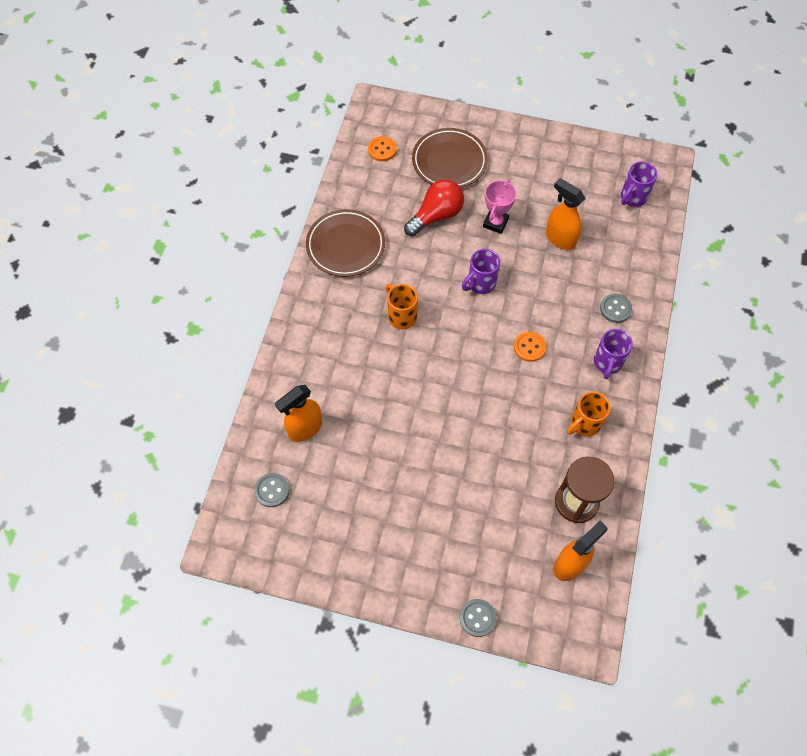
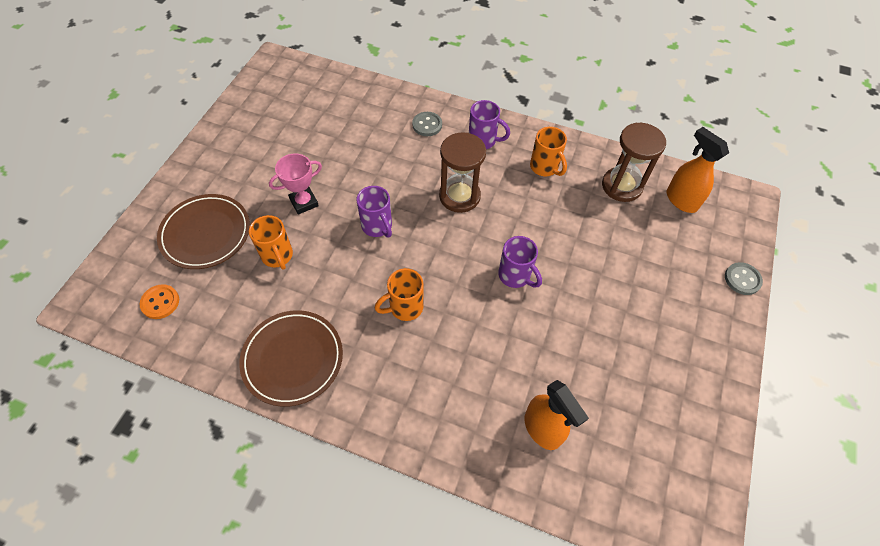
camera: 85 degrees left, 5 degrees down
grey button [254,473,289,507] -> none
red light bulb [404,179,464,236] -> orange mug [249,215,293,270]
pink trophy [483,180,516,234] -> pink trophy turned 60 degrees counterclockwise [269,153,322,215]
orange button [514,332,546,362] -> brown hourglass [439,132,486,213]
orange spray bottle [546,178,585,250] -> none
purple mug [621,161,657,207] -> purple mug moved to [498,236,542,288]

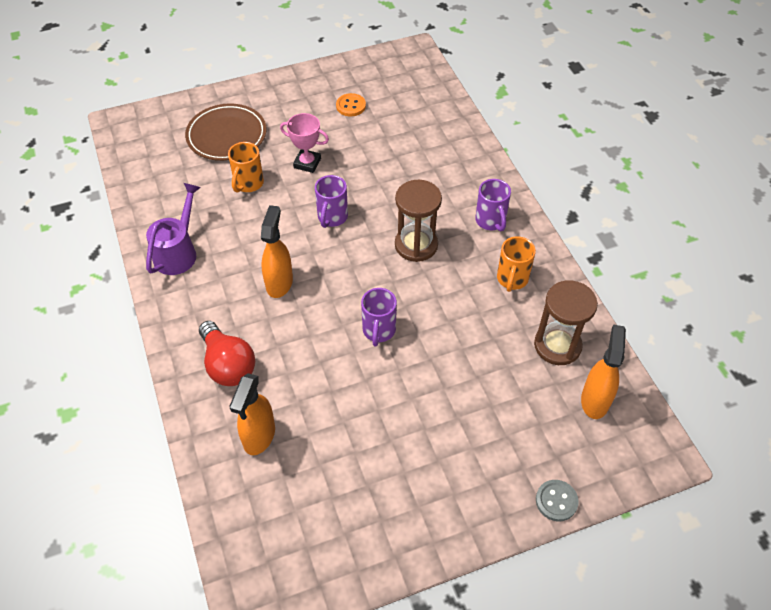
camera: 50 degrees right, 5 degrees down
orange button [139,284,179,319] -> orange button moved to [336,93,366,117]
brown plate [239,310,343,407] -> purple watering can [146,183,201,275]
orange mug [374,268,424,321] -> orange spray bottle [261,205,293,298]
grey button [412,112,442,136] -> none
none -> red light bulb [199,321,255,386]

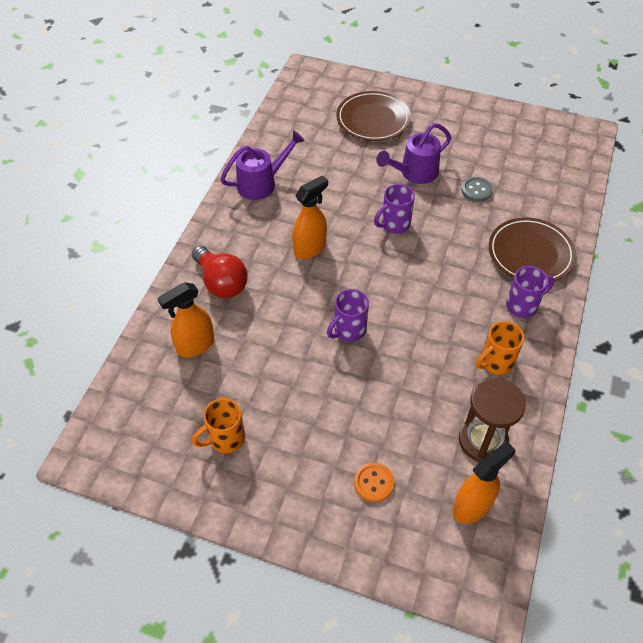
camera: 40 degrees right, 0 degrees up
red light bulb [199,321,255,386] -> red light bulb turned 45 degrees counterclockwise [192,246,248,298]
orange mug [228,142,264,193] -> orange mug moved to [192,398,245,453]
pink trophy [280,113,329,173] -> purple watering can [376,123,451,184]
orange button [336,93,366,117] -> orange button moved to [354,462,394,502]
brown hourglass [395,180,442,262] -> none
purple mug [475,179,511,232] -> purple mug turned 135 degrees counterclockwise [506,266,555,318]
grey button [536,480,579,521] -> grey button moved to [461,177,493,202]
none -> brown plate [489,218,576,283]

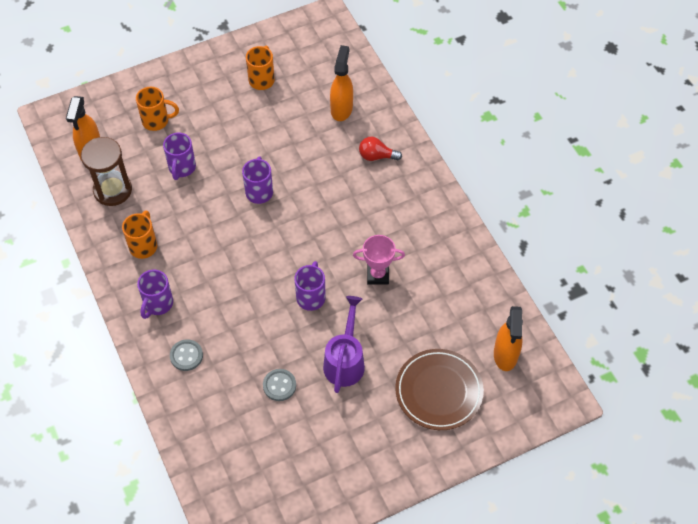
camera: 135 degrees right, 5 degrees up
red light bulb [192,246,248,298] -> red light bulb [359,137,402,161], size x0.63
purple watering can [220,130,305,200] -> none
orange spray bottle [292,175,328,259] -> orange spray bottle moved to [494,306,523,371]
orange button [354,462,394,502] -> orange mug [136,87,179,131]
brown plate [489,218,576,283] -> grey button [170,339,203,371]
none -> purple mug [163,133,196,180]
none -> pink trophy [353,235,405,285]

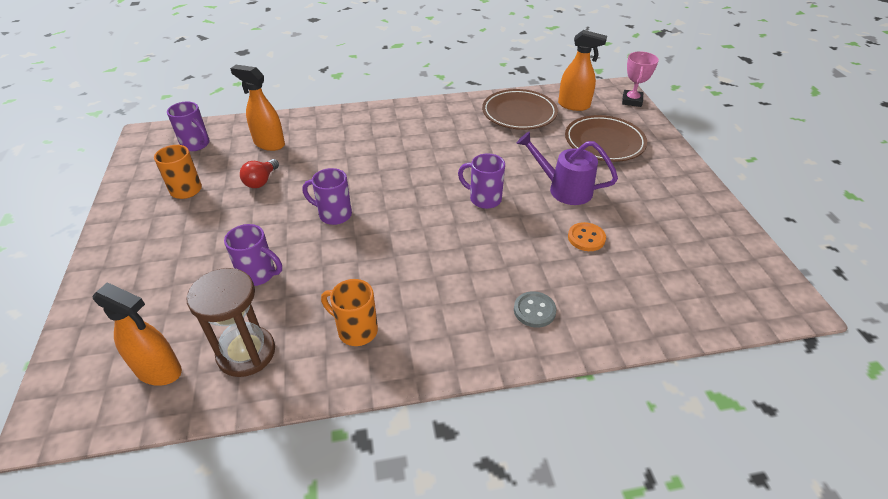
camera: 75 degrees left, 15 degrees down
orange mug [136,87,179,131] -> none
purple mug [137,270,173,319] -> purple mug moved to [167,101,210,151]
grey button [263,369,296,401] -> orange button [568,222,606,251]
pink trophy [353,235,405,285] -> pink trophy moved to [622,51,659,107]
red light bulb [359,137,402,161] -> red light bulb moved to [240,159,279,188]
none -> brown plate [482,89,558,130]

